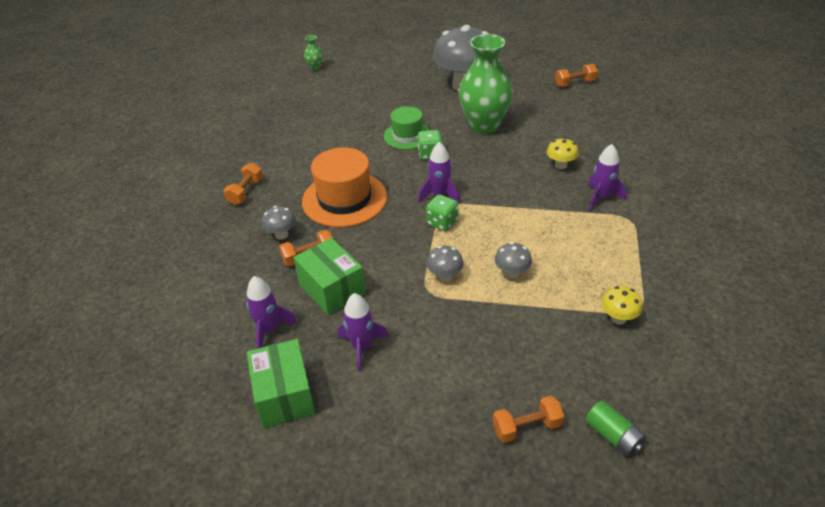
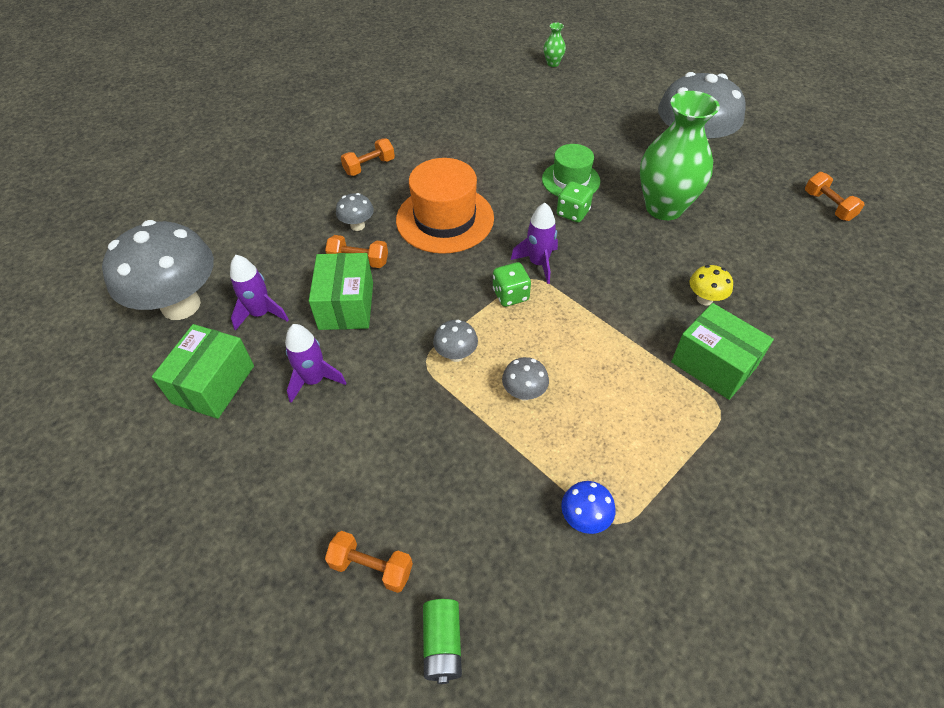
camera: 35 degrees right, 10 degrees up
orange dumbbell [555,64,598,87] -> orange dumbbell turned 45 degrees clockwise [805,172,864,221]
purple rocket [588,144,627,211] -> green box [671,303,774,400]
yellow mushroom [601,286,643,325] -> blue mushroom [561,481,615,534]
none -> grey mushroom [102,220,214,320]

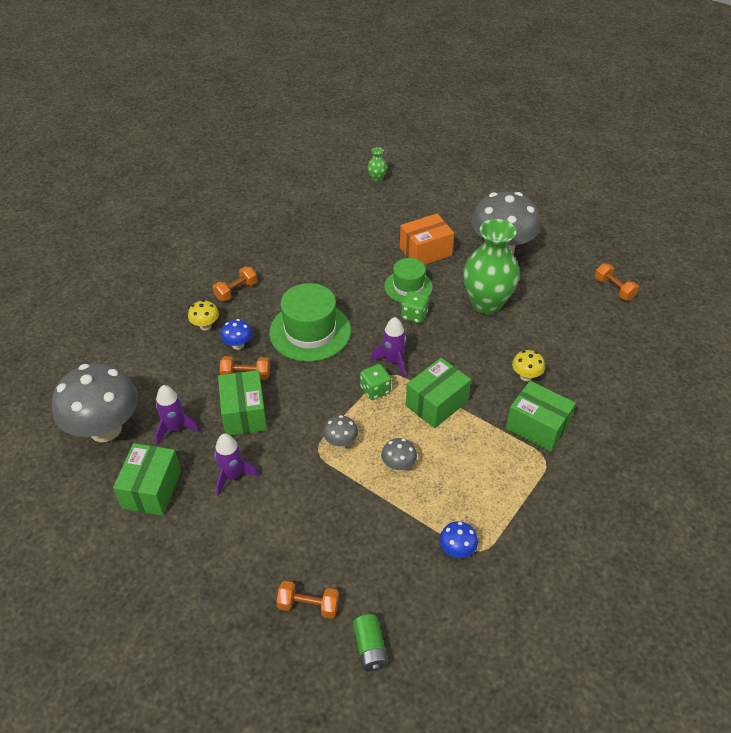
camera: 10 degrees left, 5 degrees down
grey mushroom [336,193,374,231] -> blue mushroom [221,319,252,350]
orange hat [396,158,494,254] -> green hat [269,283,351,362]
none -> yellow mushroom [188,300,219,330]
none -> orange box [400,214,454,265]
none -> green box [406,358,471,428]

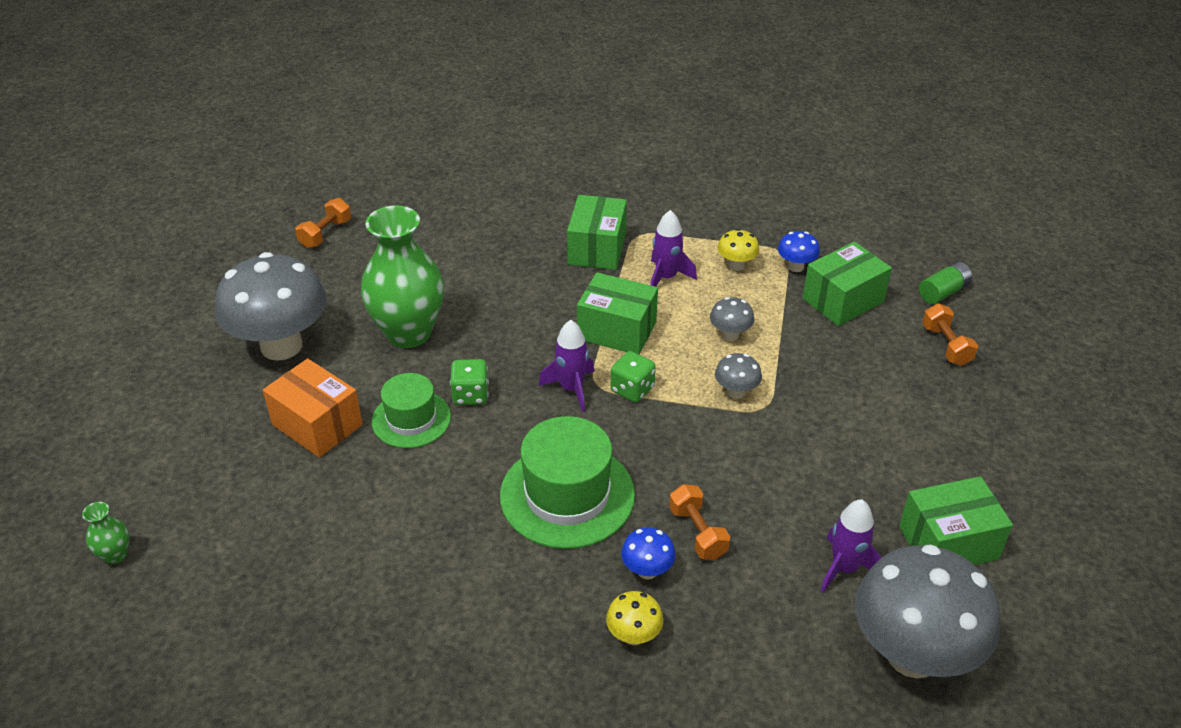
camera: 115 degrees left, 5 degrees down
orange dumbbell [213,267,257,301] -> none
purple rocket [214,434,259,496] -> purple rocket moved to [650,210,697,287]
green box [218,370,267,436] -> green box moved to [803,241,892,326]
yellow mushroom [512,350,545,381] -> yellow mushroom moved to [718,229,759,271]

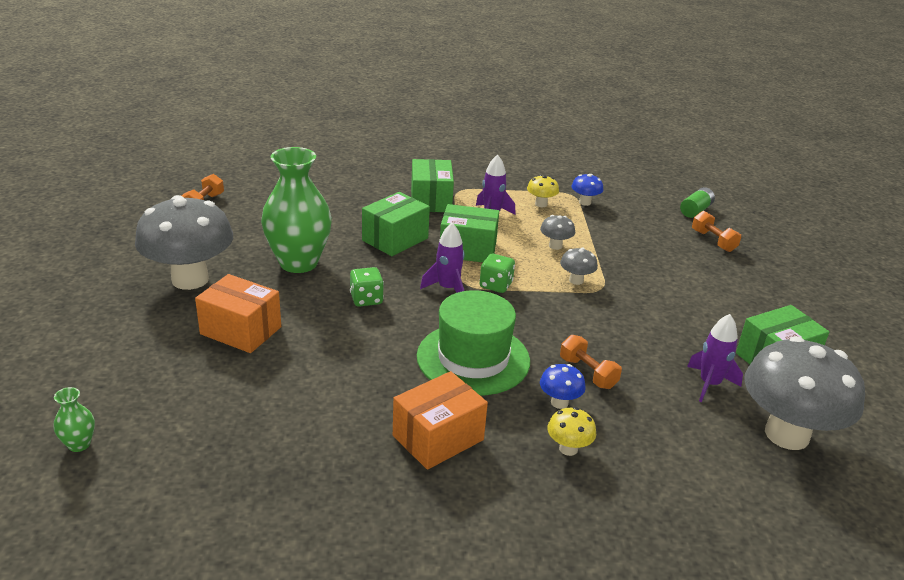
camera: 15 degrees left, 10 degrees down
green hat [372,373,451,448] -> none
green box [803,241,892,326] -> green box moved to [362,192,430,256]
none -> orange box [393,371,488,470]

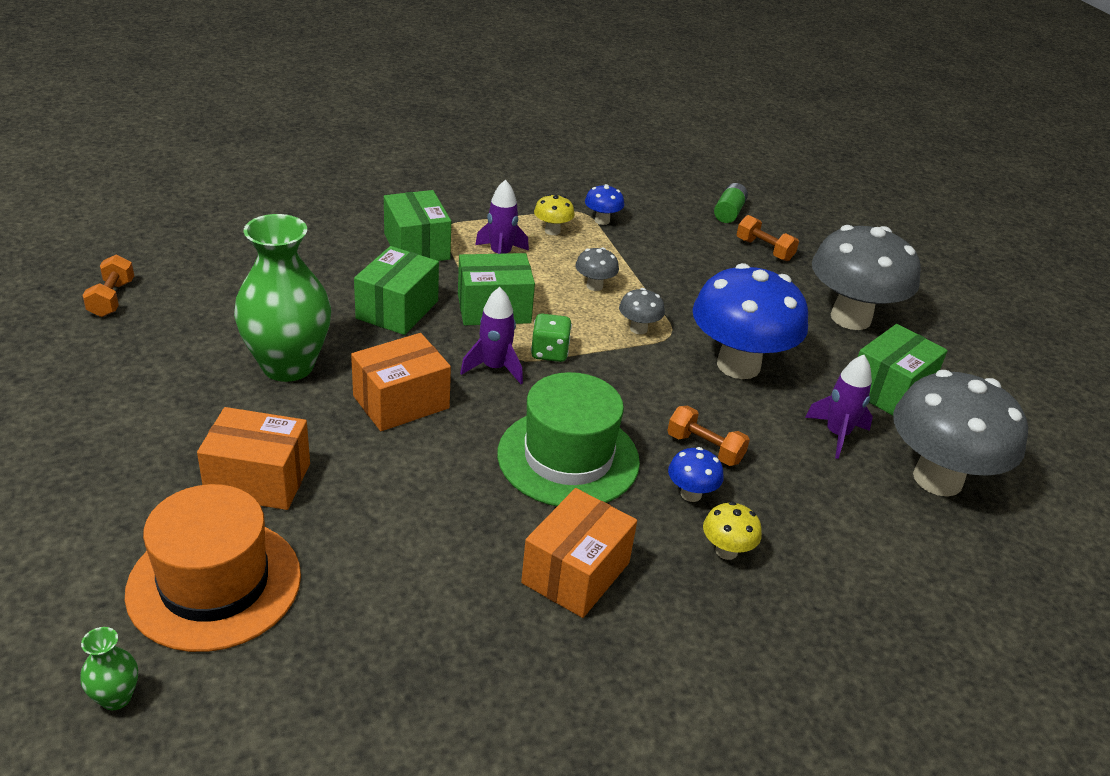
camera: 20 degrees left, 5 degrees up
grey mushroom [135,195,233,290] -> grey mushroom moved to [812,225,921,330]
green dice [350,267,384,307] -> orange box [351,333,451,431]
none -> orange hat [125,484,301,652]
none -> blue mushroom [693,263,808,379]

